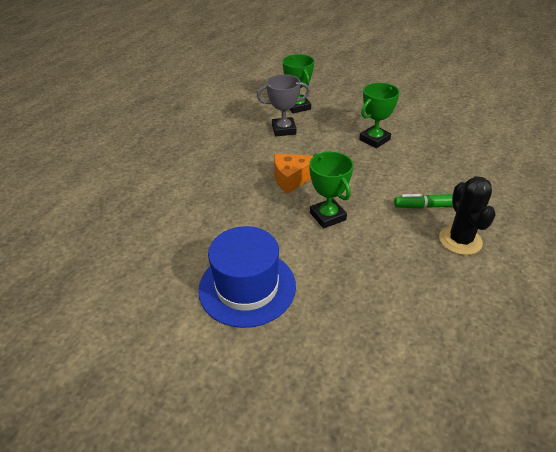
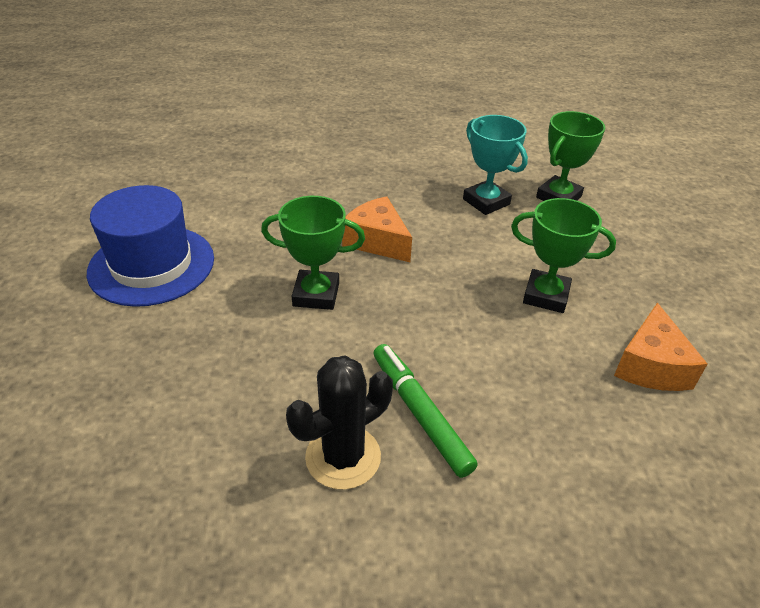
camera: 60 degrees right, 0 degrees up
grey trophy [257,74,310,136] -> turquoise trophy [463,115,528,215]
green trophy [309,152,354,229] -> green trophy turned 60 degrees clockwise [261,196,365,310]
none -> orange cheese [614,303,707,391]

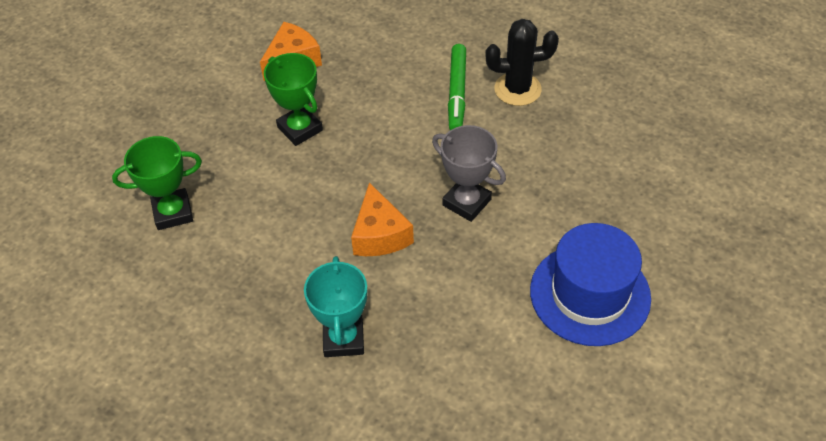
camera: 145 degrees left, 10 degrees up
green trophy [261,196,365,310] -> grey trophy [432,125,506,222]
turquoise trophy [463,115,528,215] -> turquoise trophy moved to [304,256,367,357]

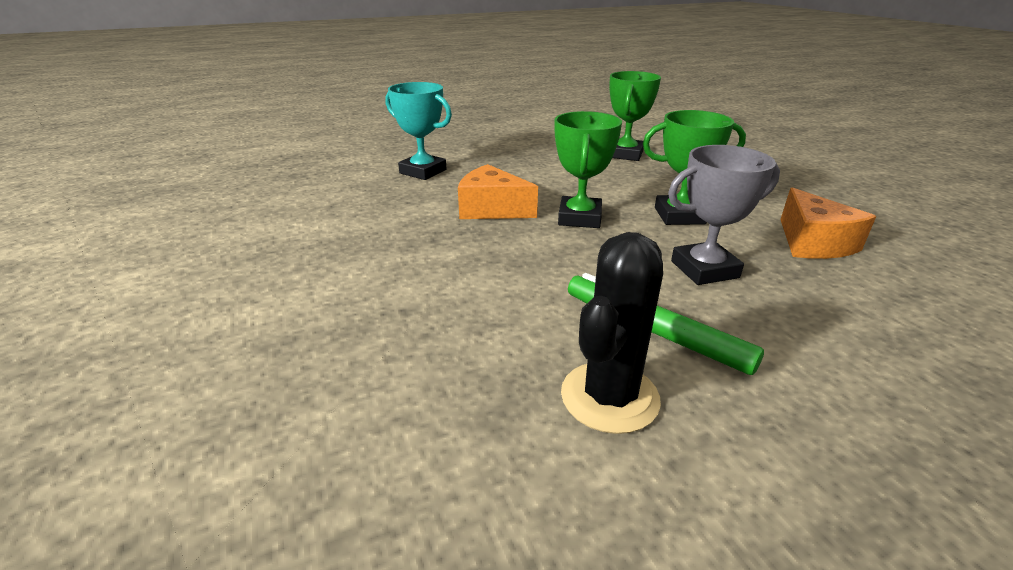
camera: 125 degrees right, 20 degrees down
grey trophy [432,125,506,222] -> grey trophy moved to [668,145,780,285]
blue hat [530,223,651,346] -> none
none -> green trophy [555,111,622,228]

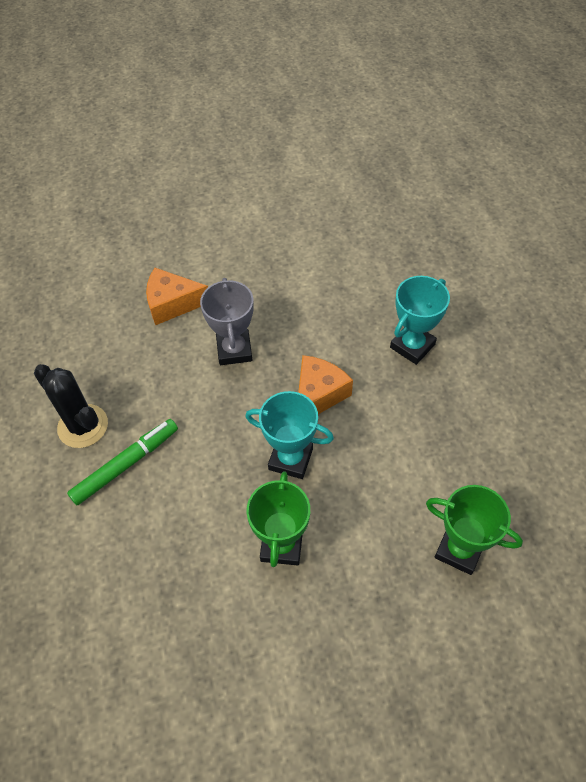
camera: 100 degrees right, 25 degrees up
green trophy [555,111,622,228] -> turquoise trophy [245,391,334,479]
grey trophy [668,145,780,285] -> grey trophy moved to [200,278,254,365]
orange cheese [780,187,876,259] -> orange cheese moved to [146,268,208,325]

